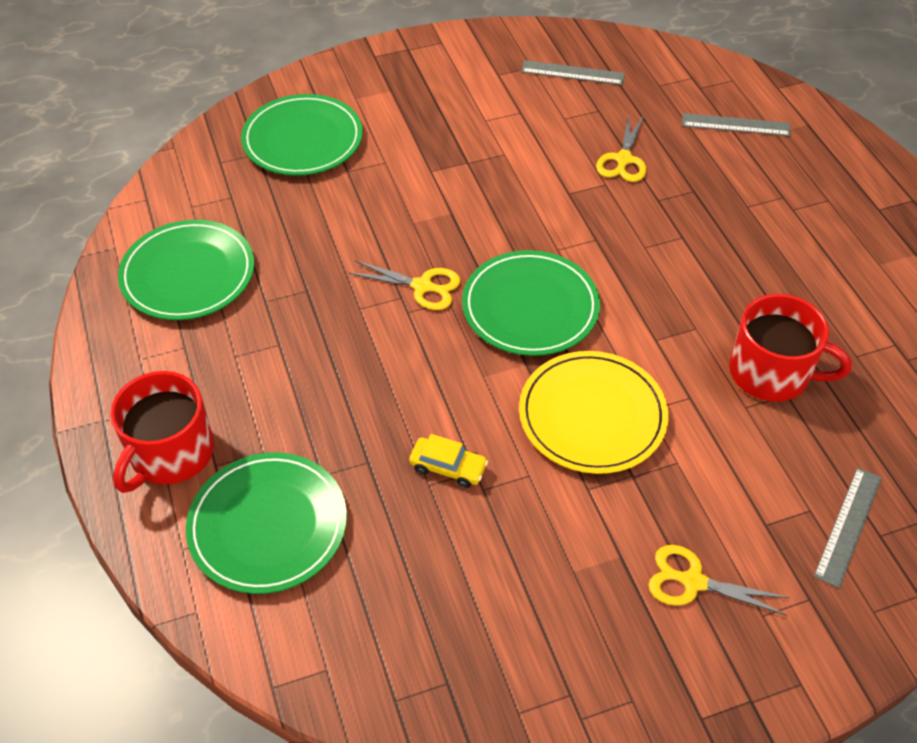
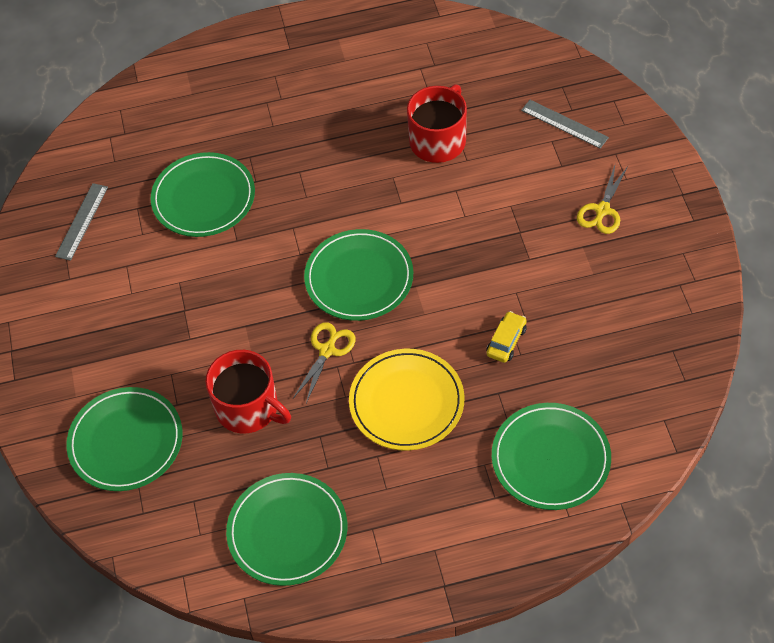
camera: 80 degrees left, 5 degrees up
red mug [110,371,214,493] -> red mug moved to [205,350,291,433]
yellow plate [519,351,668,474] -> yellow plate moved to [349,349,464,451]
yellow scissors [596,115,646,182] -> green plate [151,152,255,237]
grey ruler [682,113,791,136] -> none

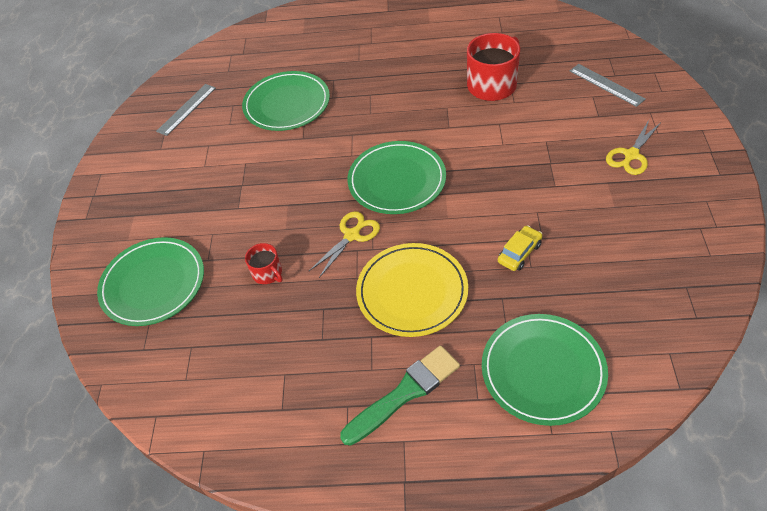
camera: 15 degrees right, 5 degrees down
red mug [205,350,291,433] -> red mug [245,243,283,284], size x0.52
green plate [226,473,347,586] -> none
none -> green brush [340,346,460,446]

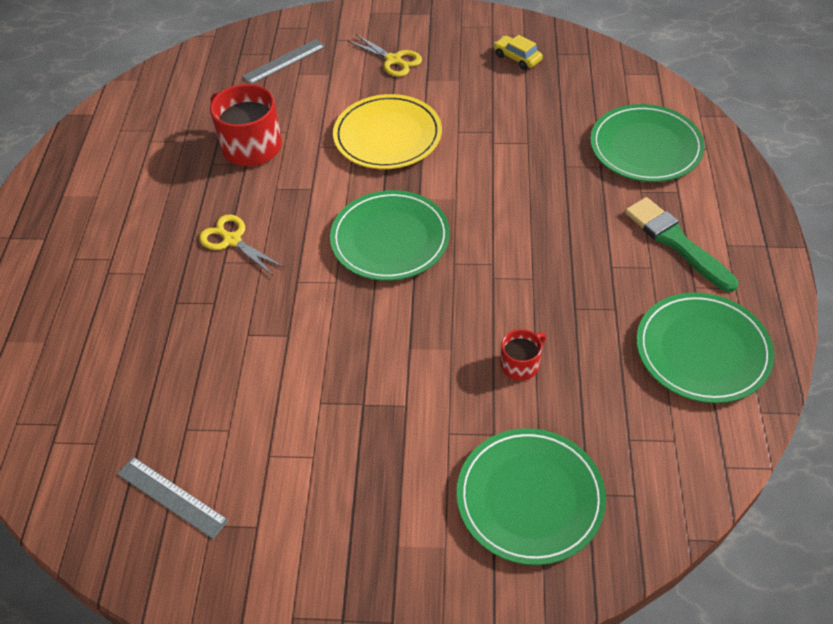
camera: 90 degrees left, 0 degrees up
green plate [242,71,330,131] -> green plate moved to [636,292,774,403]
yellow scissors [309,211,380,278] -> yellow scissors moved to [199,215,283,275]
yellow plate [356,243,468,337] -> yellow plate moved to [333,94,442,169]
yellow car [498,225,542,271] -> yellow car moved to [494,35,543,70]

